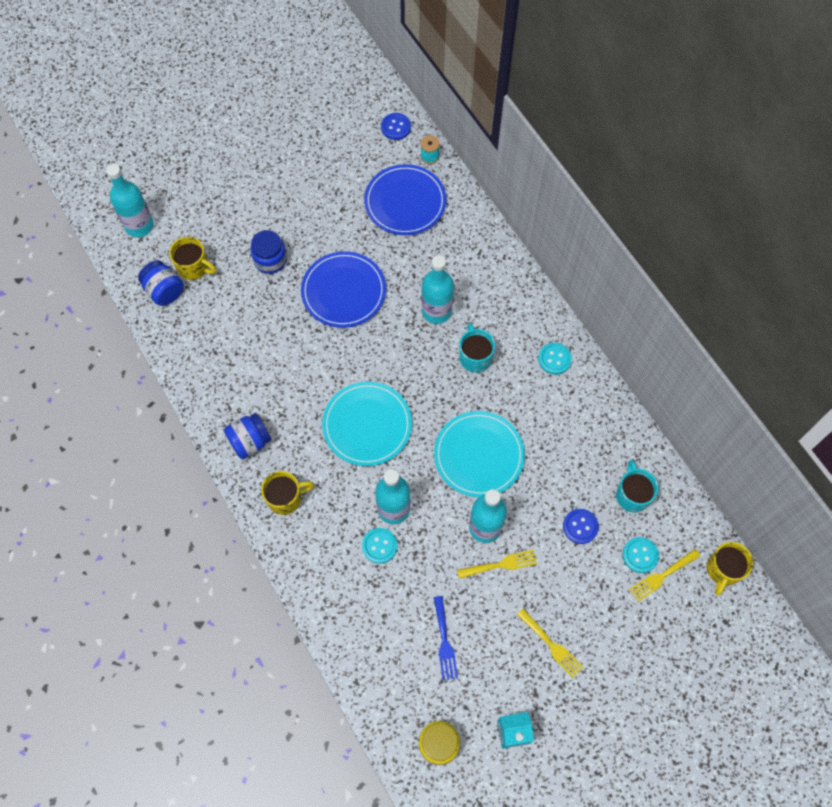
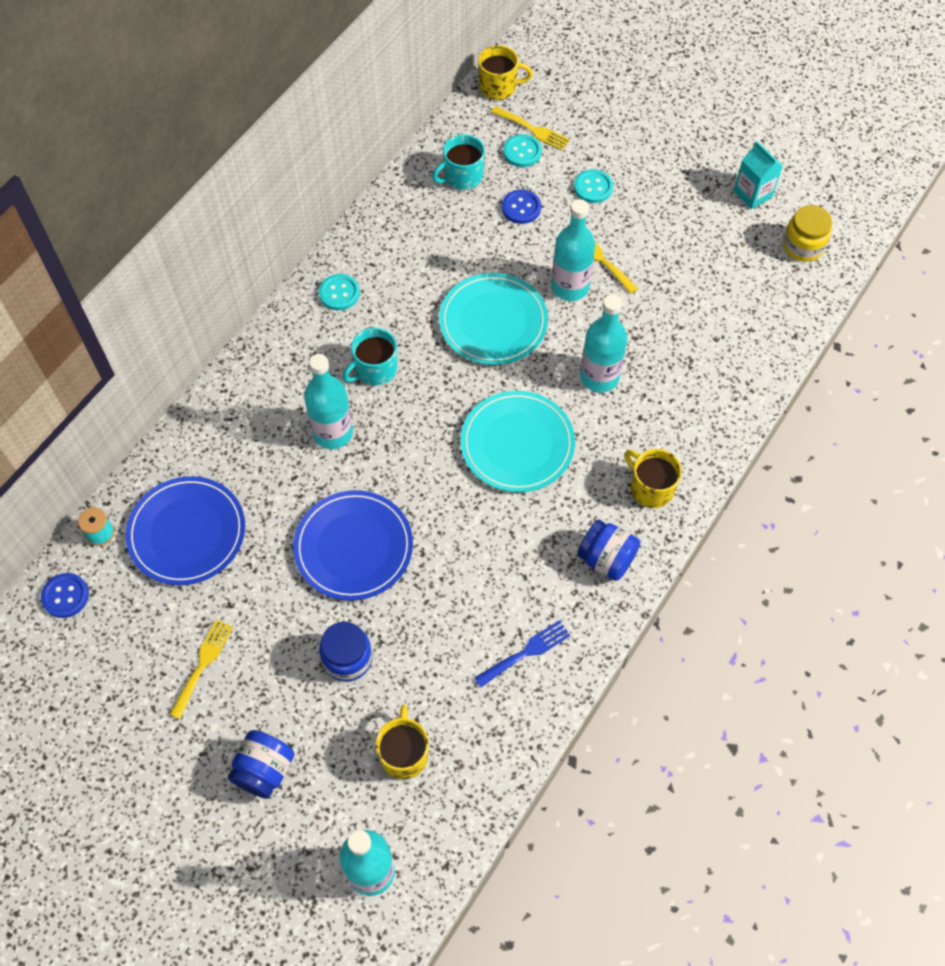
camera: 115 degrees left, 5 degrees down
blue jar [138,260,184,306] -> blue jar moved to [228,730,294,799]
turquoise button [362,528,397,564] -> turquoise button moved to [574,169,613,203]
blue fork [434,596,458,680] -> blue fork moved to [475,620,571,687]
yellow fork [517,609,584,678] -> yellow fork moved to [169,619,233,719]

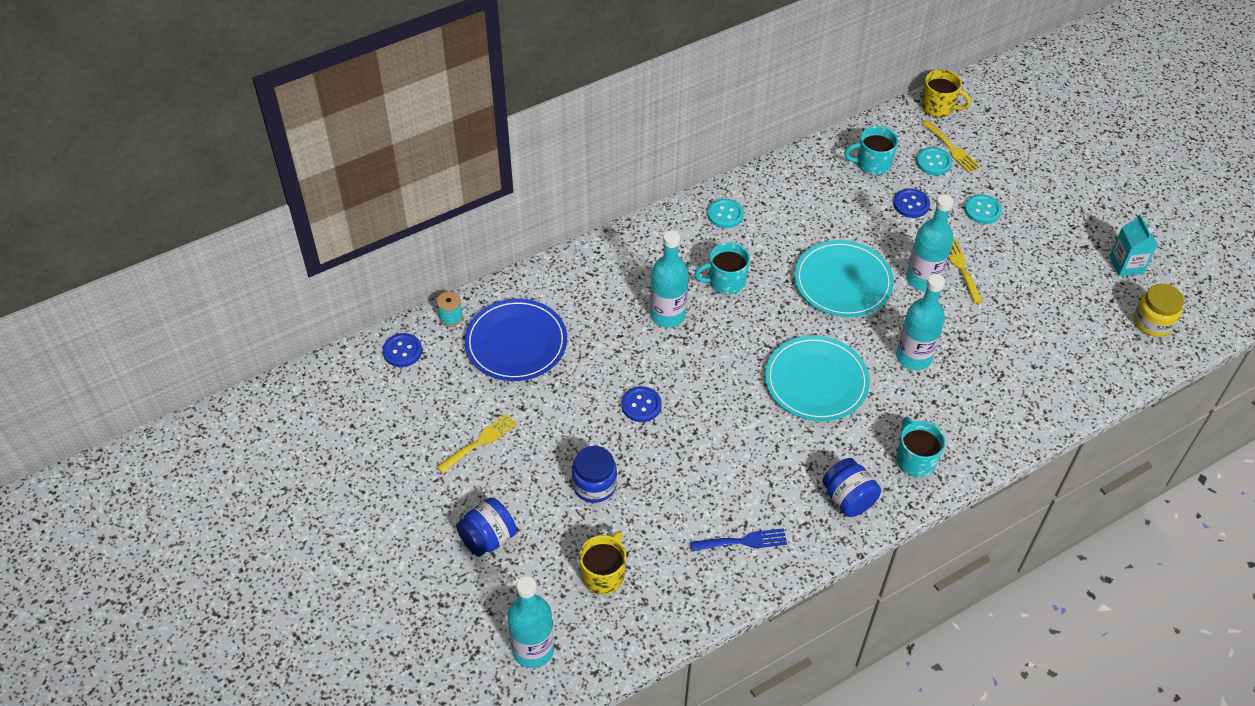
camera: 25 degrees right, 10 degrees down
blue plate [293,490,413,601] -> blue button [621,386,662,422]
yellow mug [624,449,682,508] -> turquoise mug [896,417,946,477]

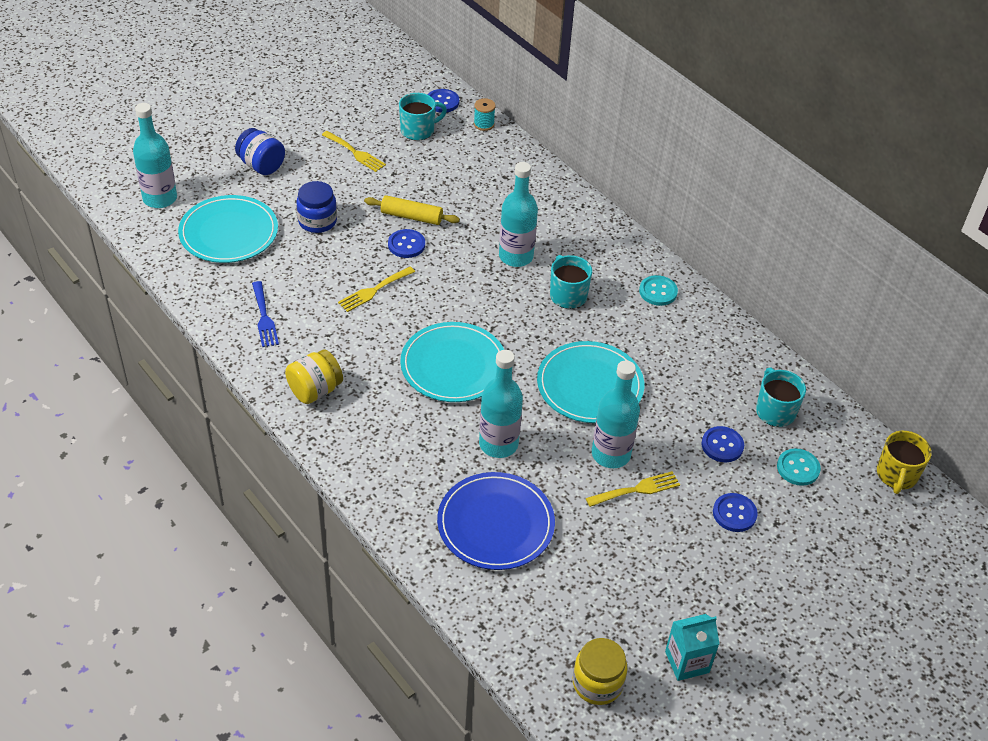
camera: 80 degrees right, 5 degrees down
blue plate [464,299,567,381] -> blue plate moved to [437,472,555,570]
yellow mug [579,531,626,595] -> turquoise plate [178,195,278,263]
blue jar [822,458,881,517] -> yellow jar [285,349,343,404]
turquoise mug [896,417,946,477] -> turquoise mug moved to [399,93,447,141]
yellow fork [921,120,981,173] -> yellow fork moved to [338,267,415,312]
turquoise button [965,194,1002,224] -> blue button [713,493,758,532]
none -> yellow rolling pin [364,195,460,225]

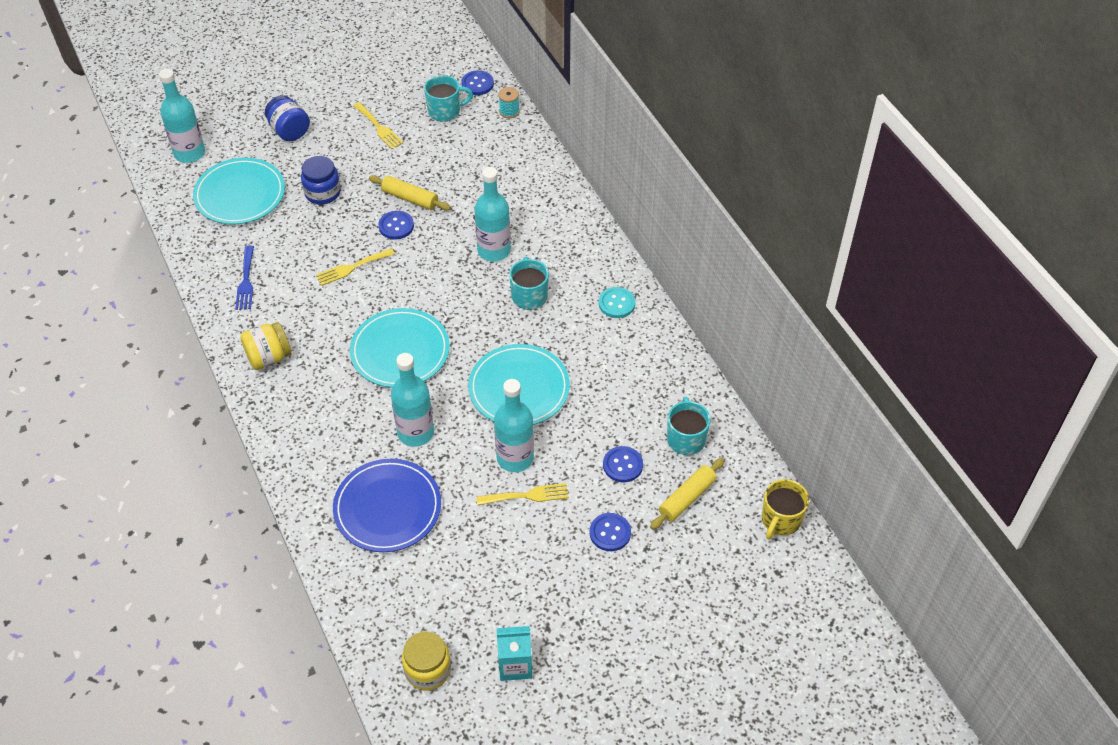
camera: 15 degrees right, 5 degrees up
turquoise button [777,449,821,486] -> yellow rolling pin [650,458,725,530]

